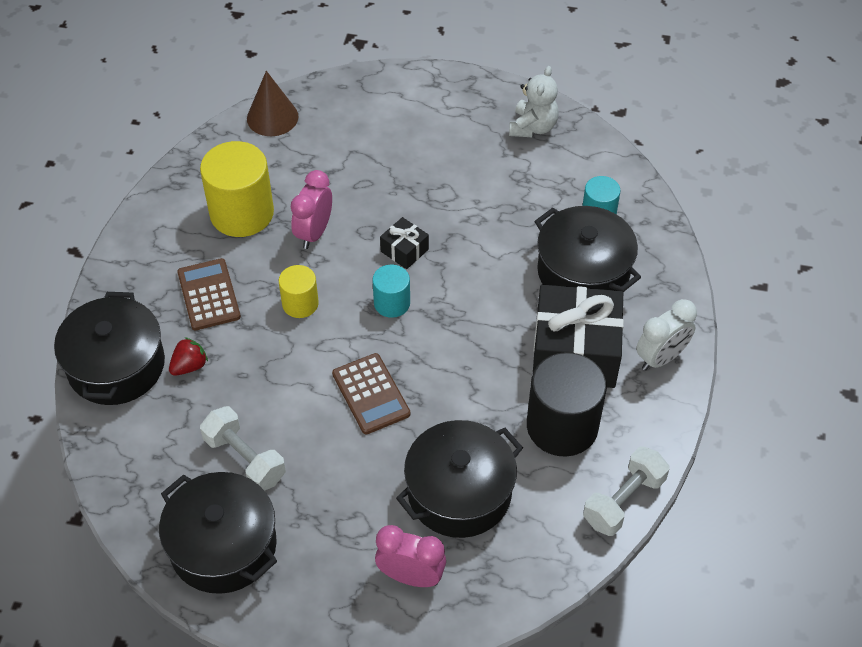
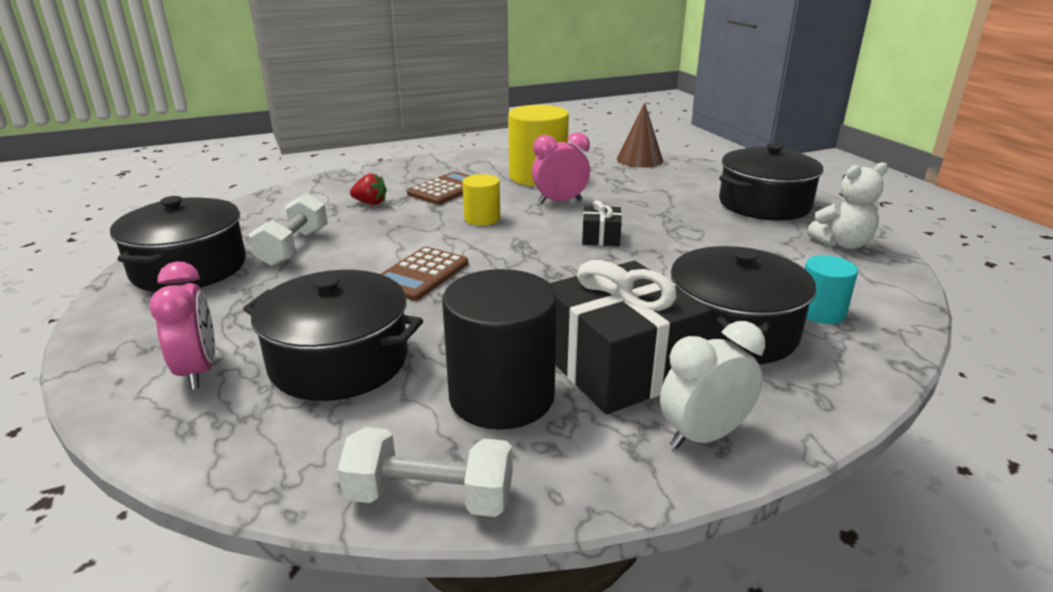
camera: 55 degrees right, 25 degrees down
black pot [54,292,165,405] -> black pot moved to [719,143,823,221]
turquoise cylinder [372,264,410,318] -> none
white clock [636,299,697,371] -> white clock turned 135 degrees clockwise [660,321,765,449]

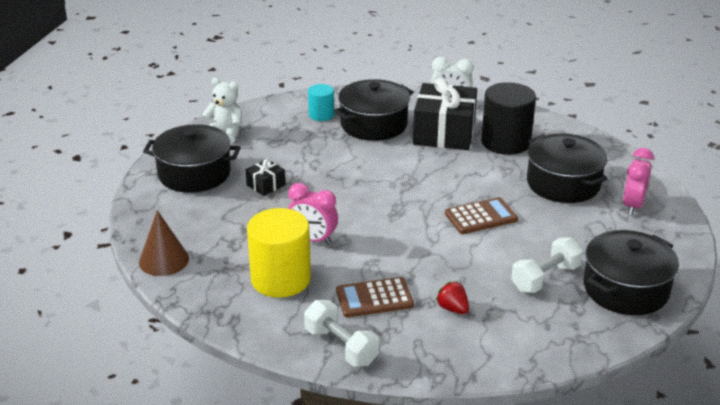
camera: 140 degrees left, 5 degrees up
white dumbbell [338,427,513,517] -> white dumbbell moved to [304,300,379,367]
yellow cylinder [462,174,500,225] -> none
black gift [582,201,622,246] -> black gift moved to [246,159,285,196]

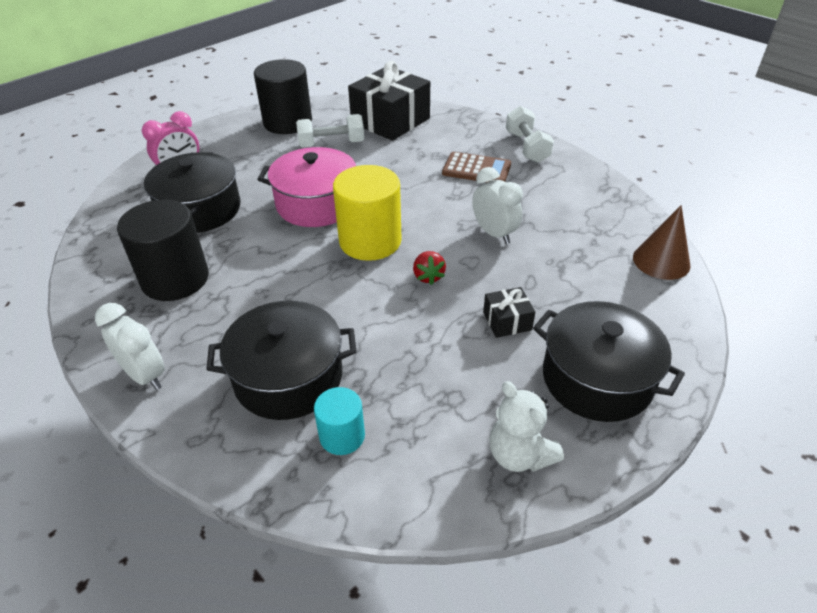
camera: 150 degrees left, 10 degrees up
yellow cylinder [247,208,311,298] -> yellow cylinder moved to [333,165,402,261]
pink clock [288,183,338,245] -> white clock [472,167,523,244]
black gift [413,78,477,150] -> black gift moved to [348,61,430,141]
red strawberry [436,281,469,314] -> red strawberry moved to [413,251,446,285]
brown calculator [445,197,518,234] -> pink pot [257,147,356,227]
black pot [584,230,679,315] -> black cylinder [254,59,312,134]

